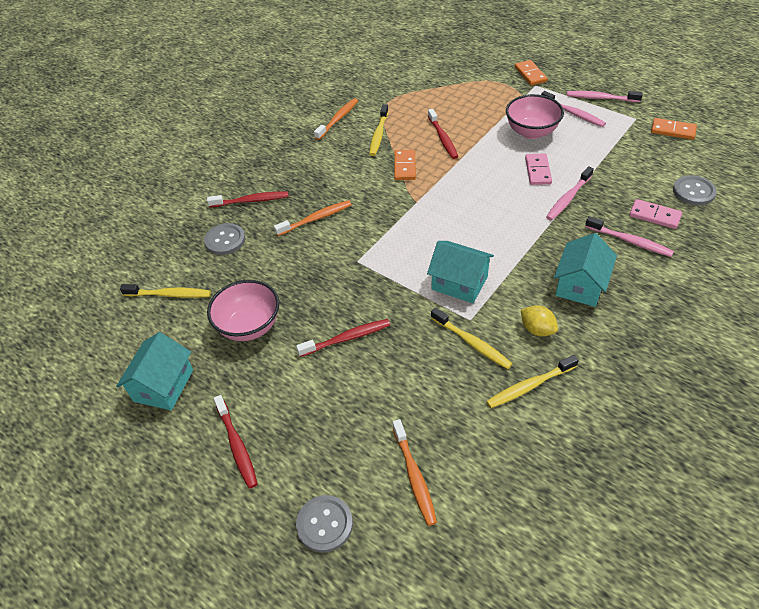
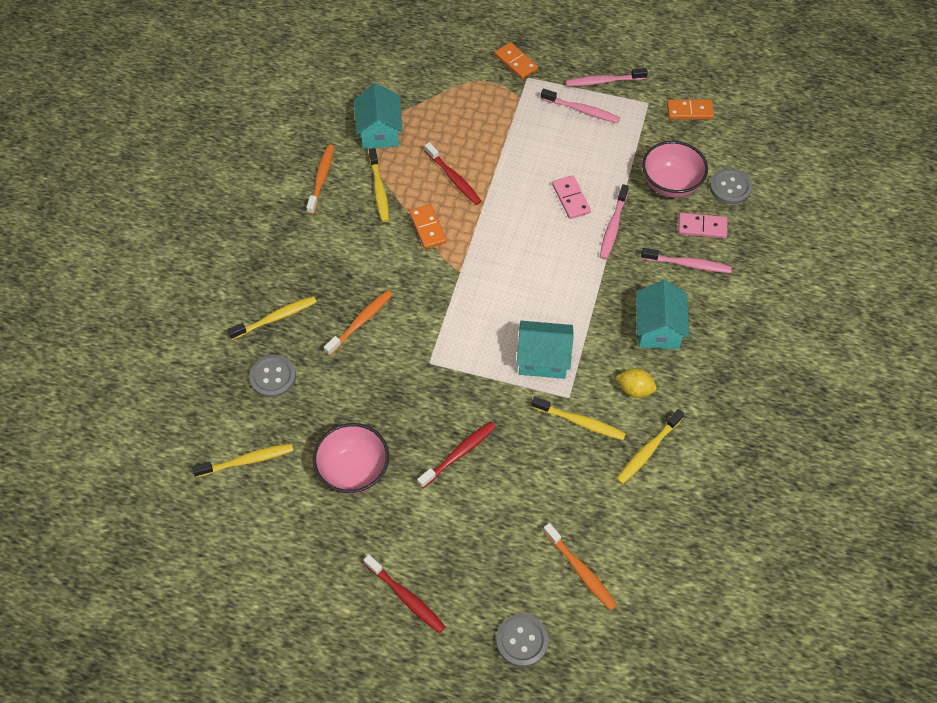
camera: 25 degrees left, 10 degrees up
turquoise house [116,332,193,410] -> turquoise house moved to [354,83,402,149]
red toothbrush [207,192,289,207] -> yellow toothbrush [227,296,317,340]
pink bowl [506,94,564,139] -> pink bowl moved to [642,141,708,198]

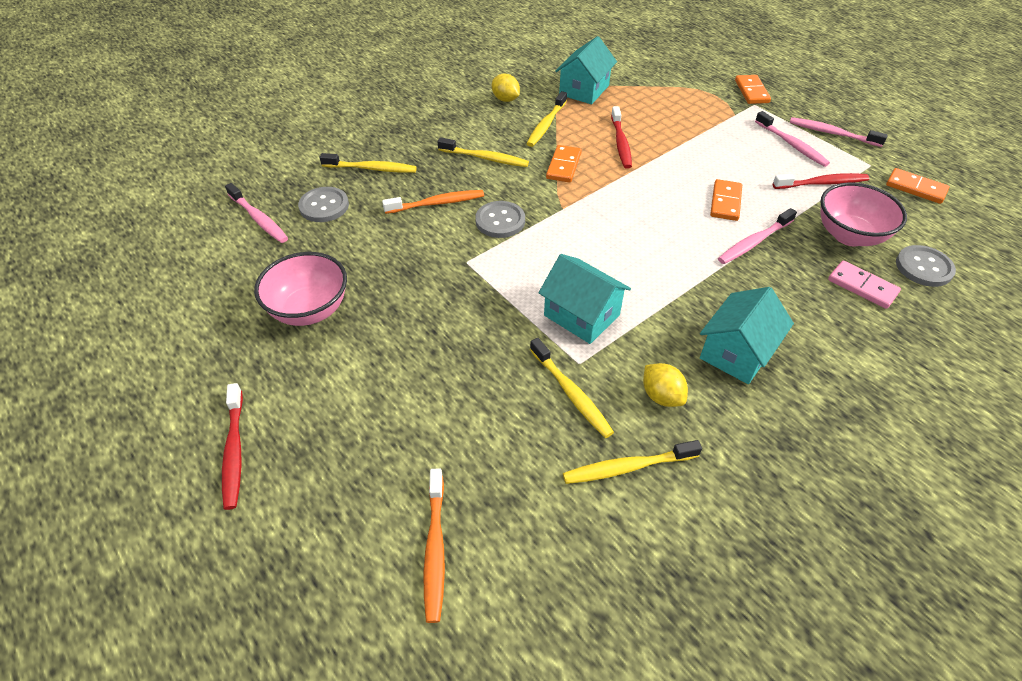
camera: 35 degrees right, 10 degrees down
yellow toothbrush [192,443,294,477] -> yellow toothbrush moved to [437,137,529,167]
orange toothbrush [306,144,334,215] -> yellow lemon [492,74,520,102]
red toothbrush [417,421,496,488] -> red toothbrush moved to [773,173,869,189]
grey button [496,614,548,667] -> grey button moved to [475,201,525,238]
pink domino [552,175,591,219] -> orange domino [710,179,742,221]
pink toothbrush [641,248,732,273] -> pink toothbrush moved to [225,183,288,243]

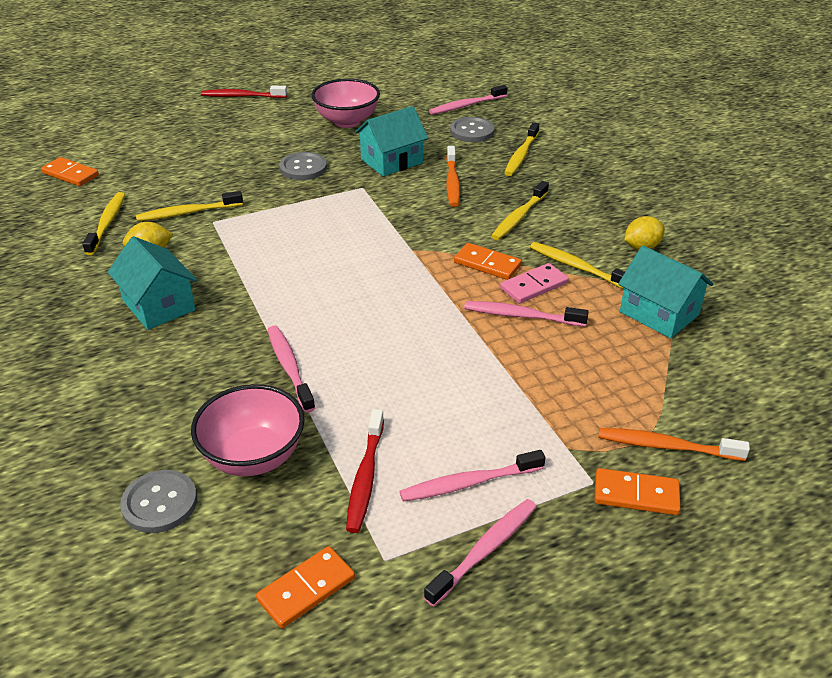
camera: 105 degrees right, 10 degrees down
orange toothbrush [424,468,445,623] -> orange toothbrush moved to [598,428,750,461]
grey button [475,201,525,238] -> grey button moved to [279,152,327,180]
turquoise house [539,254,631,344] -> turquoise house moved to [355,106,428,176]
red toothbrush [611,106,632,169] -> pink toothbrush [464,301,589,327]
orange domino [710,179,742,221] -> orange domino moved to [41,157,99,186]
pink domino [828,260,901,309] -> pink domino moved to [500,263,569,304]

